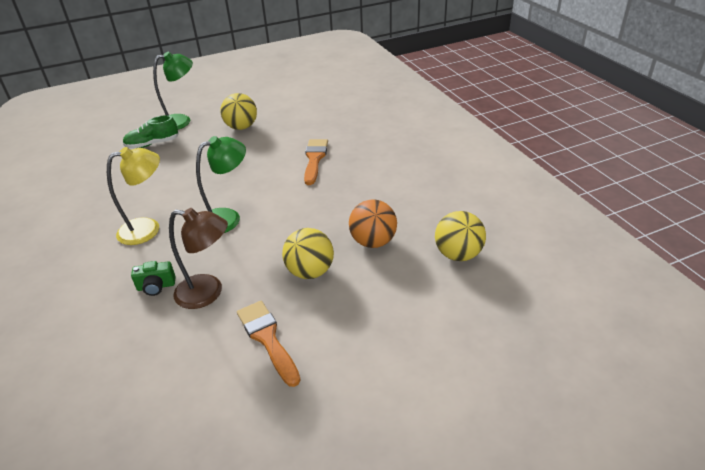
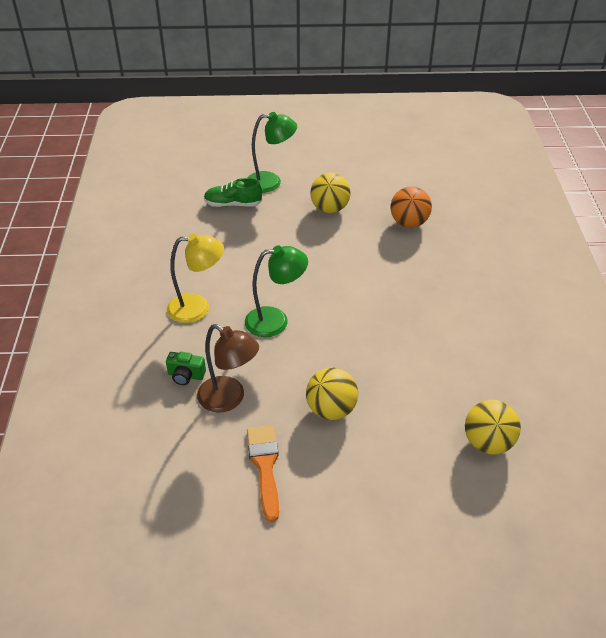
camera: 20 degrees right, 5 degrees up
orange brush [304,139,328,185] -> none
orange ball [349,199,397,248] -> orange ball moved to [391,186,432,228]

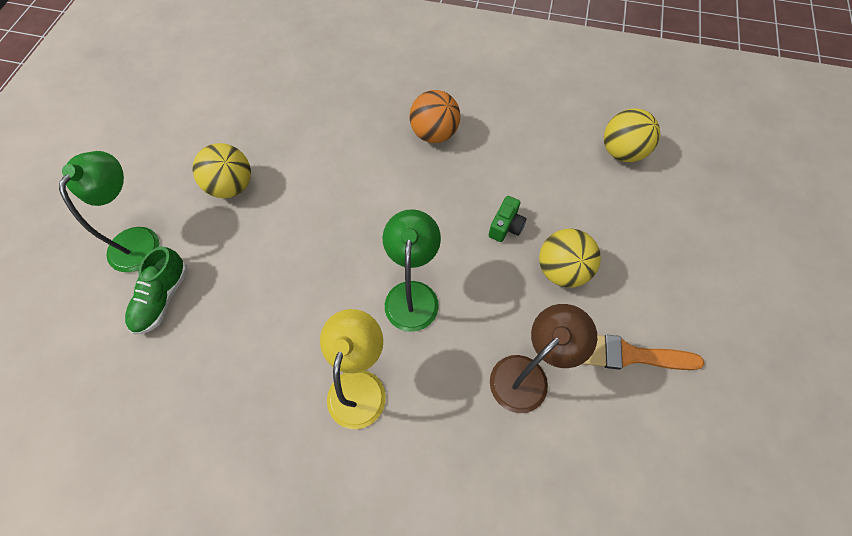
camera: 75 degrees left, 20 degrees up
green camera [166,352,206,385] -> green camera moved to [489,196,527,242]
orange ball [391,186,432,228] -> orange ball moved to [409,90,460,143]

